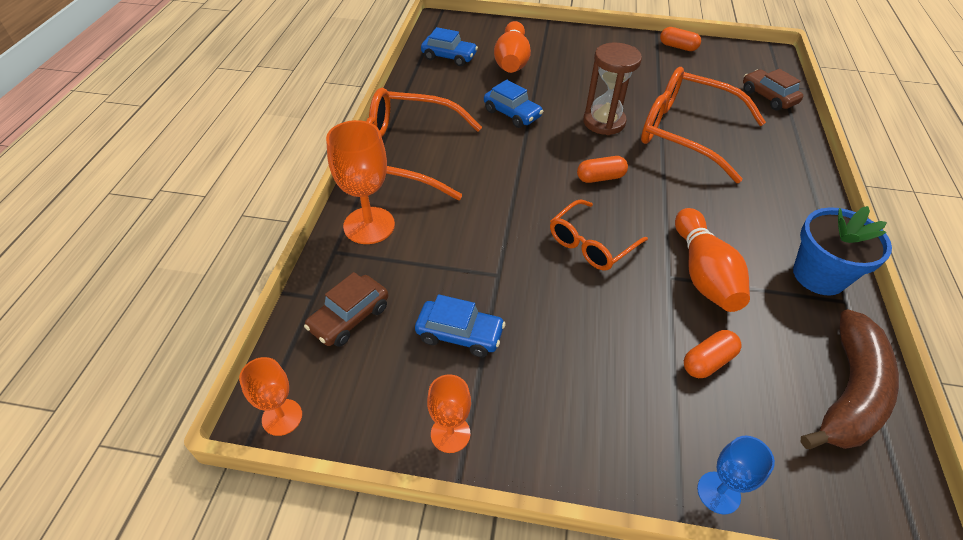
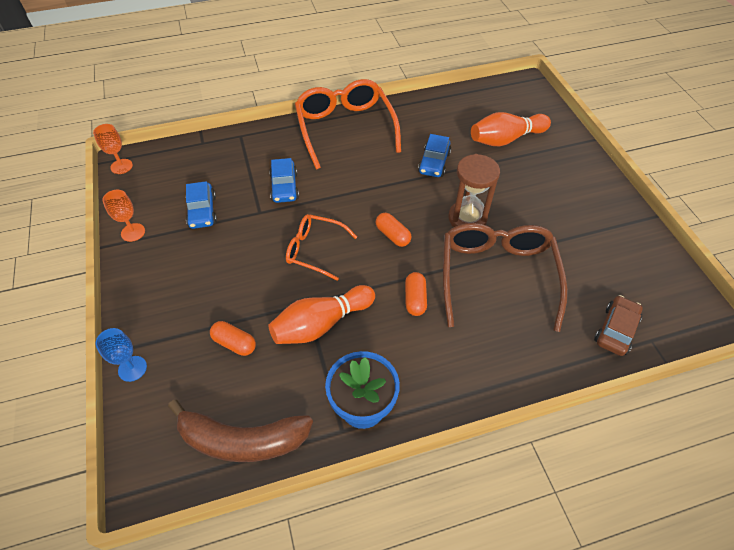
camera: 65 degrees right, 5 degrees up
brown car [304,272,388,347] -> none
orange goblet [326,120,395,244] -> none
blue car [421,27,478,66] -> blue car moved to [269,158,299,203]
orange glasses [641,67,766,183] -> brown glasses [443,223,568,332]
orange capsule [660,27,701,51] -> orange capsule moved to [405,272,427,316]

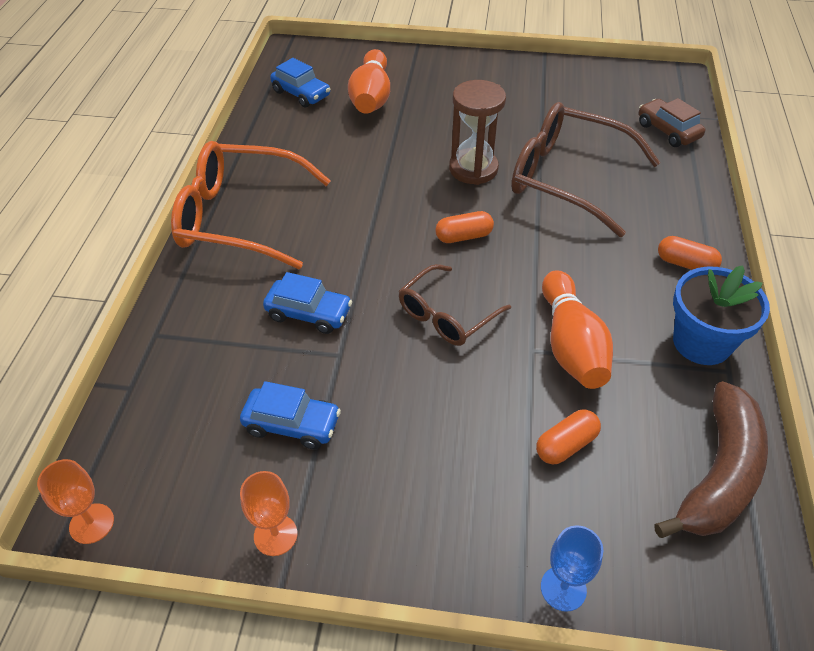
camera: 65 degrees left, 5 degrees down
orange glasses [286,214,357,281] -> brown glasses [399,264,511,346]
orange capsule [405,272,427,316] -> orange capsule moved to [658,236,722,270]
blue car [418,134,451,177] -> blue car moved to [270,58,330,107]

